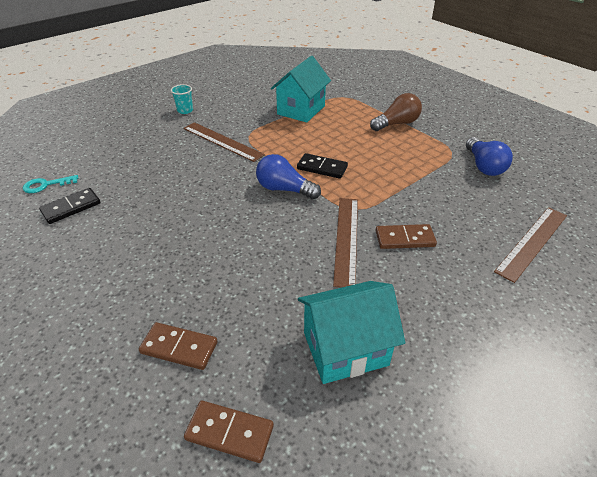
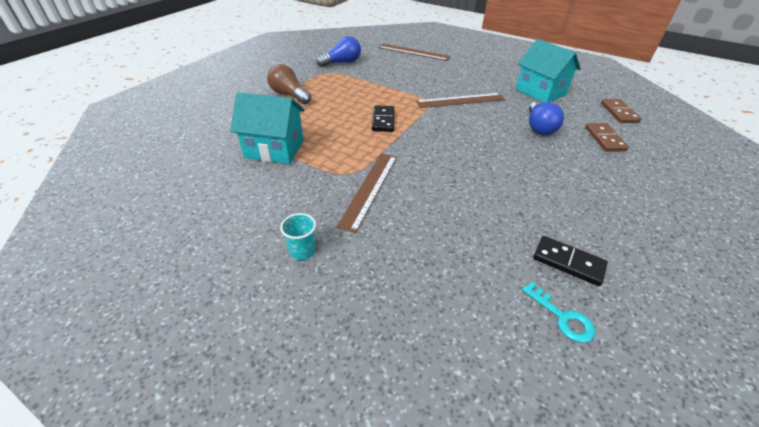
camera: 110 degrees left, 0 degrees up
blue light bulb [256,154,321,199] -> blue light bulb moved to [529,101,564,135]
brown domino [376,224,437,249] -> none

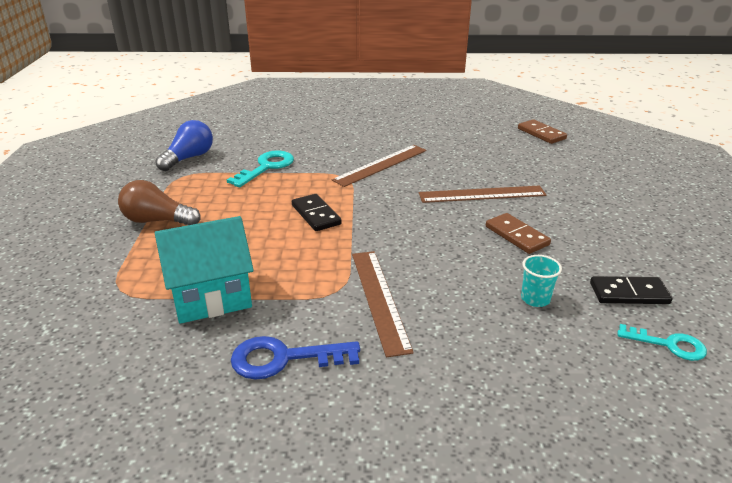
camera: 30 degrees left, 10 degrees down
turquoise cup [280,213,316,260] -> turquoise cup moved to [521,255,562,307]
brown ruler [378,44,451,61] -> brown ruler moved to [419,186,547,203]
turquoise house [516,39,581,103] -> none
blue light bulb [529,101,564,135] -> none
brown domino [585,123,629,152] -> brown domino moved to [486,213,551,254]
none -> turquoise key [227,151,294,187]
none -> blue key [231,336,360,380]

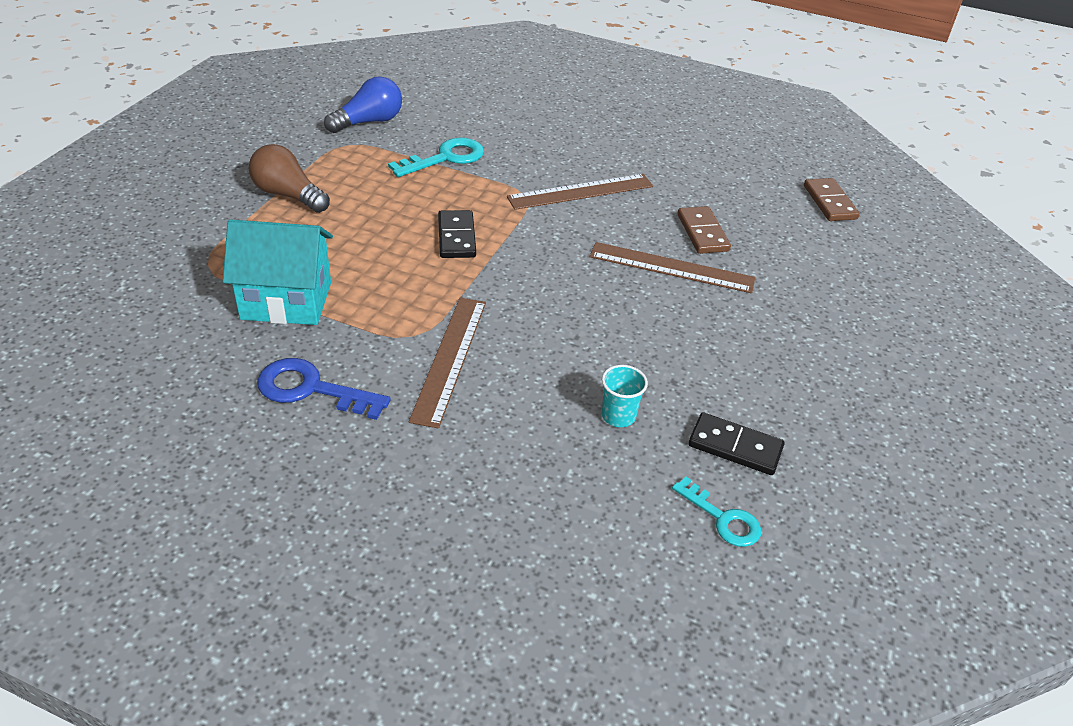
camera: 20 degrees right, 10 degrees up
brown domino [486,213,551,254] -> brown domino moved to [677,206,731,254]

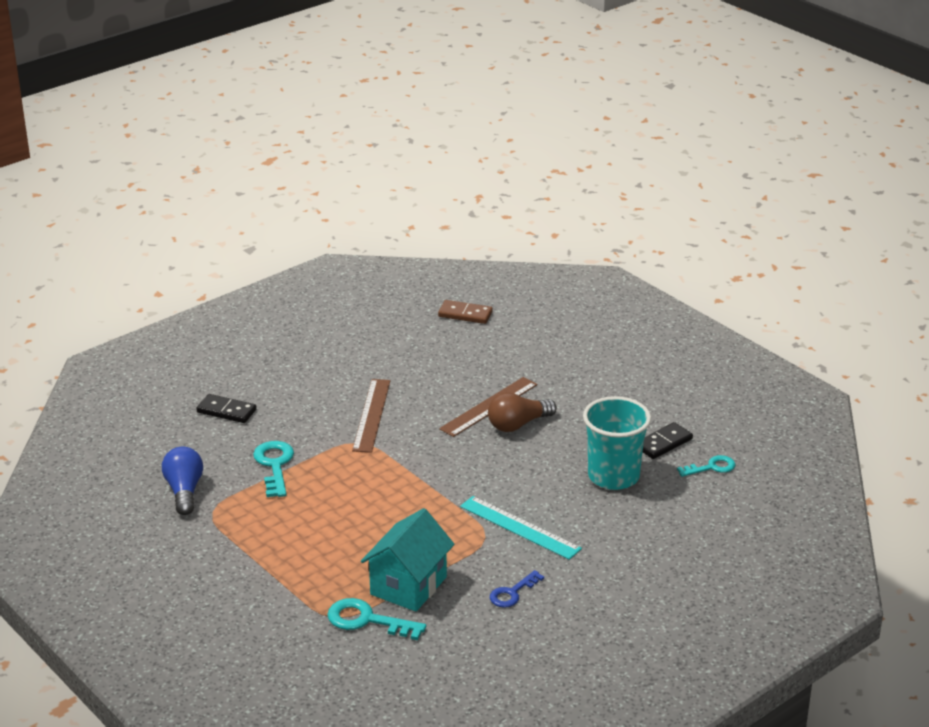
camera: 60 degrees left, 10 degrees down
brown light bulb [249,144,330,213] -> brown light bulb moved to [488,392,557,432]
blue key [257,358,391,420] -> blue key [490,570,544,608], size x0.66
brown ruler [409,297,486,429] -> turquoise ruler [460,496,582,560]
black domino [438,210,476,258] -> black domino moved to [196,394,257,423]
turquoise cup [602,365,648,427] -> turquoise cup [583,396,651,490], size x2.23
brown domino [677,206,731,254] -> none
none -> turquoise key [327,598,426,640]

